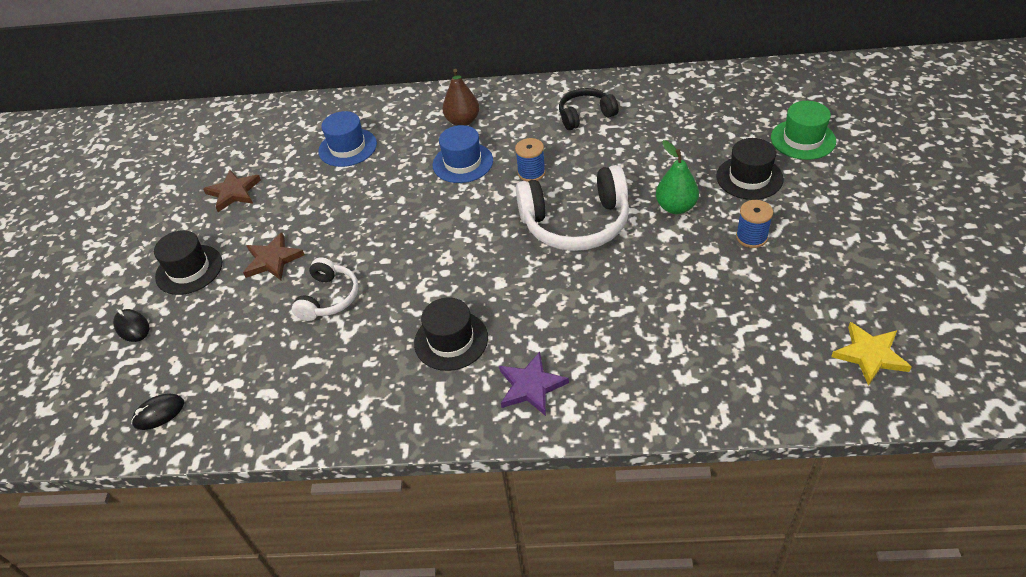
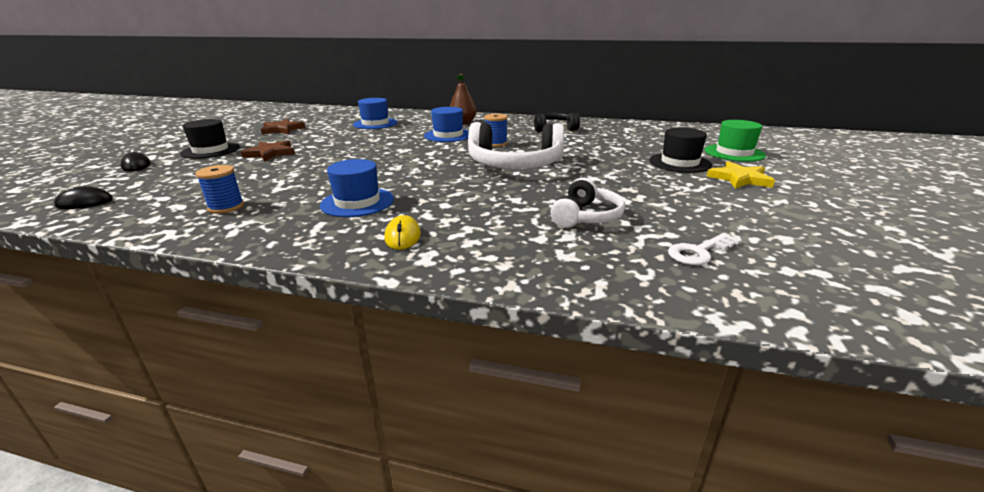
camera: 10 degrees right, 20 degrees down
white headphones [292,257,358,321] -> white headphones moved to [550,178,625,228]
black hat [414,297,488,371] -> blue hat [320,159,394,217]
purple star [499,352,569,416] -> yellow mouse [384,215,421,250]
green pear [656,140,699,214] -> none
blue spool [736,200,773,248] -> blue spool moved to [196,165,244,214]
yellow star [831,322,912,386] -> yellow star moved to [707,161,775,189]
none -> white key [668,233,742,265]

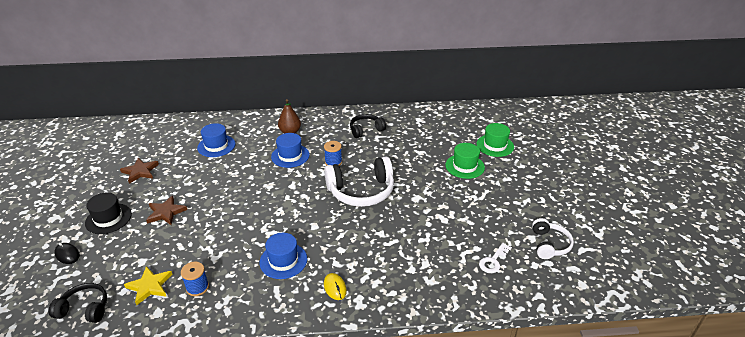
camera: 20 degrees left, 10 degrees up
black mouse [54,187,113,209] -> black headphones [48,283,107,323]
white headphones [550,178,625,228] -> white headphones moved to [532,218,574,259]
black hat [649,128,712,173] -> green hat [445,143,485,179]
yellow star [707,161,775,189] -> yellow star moved to [124,266,173,305]

